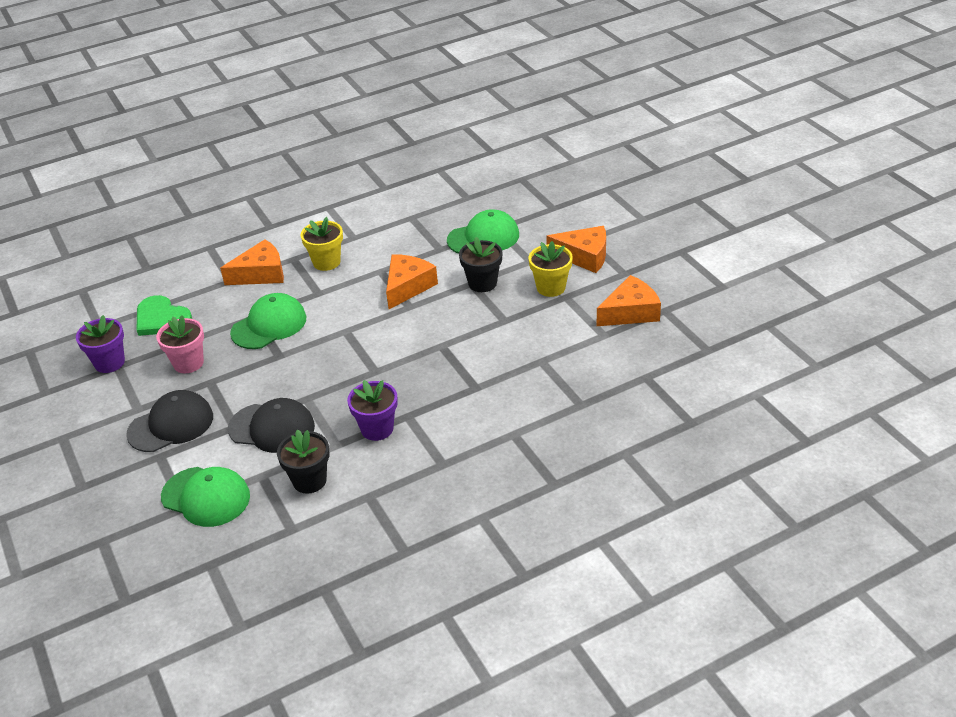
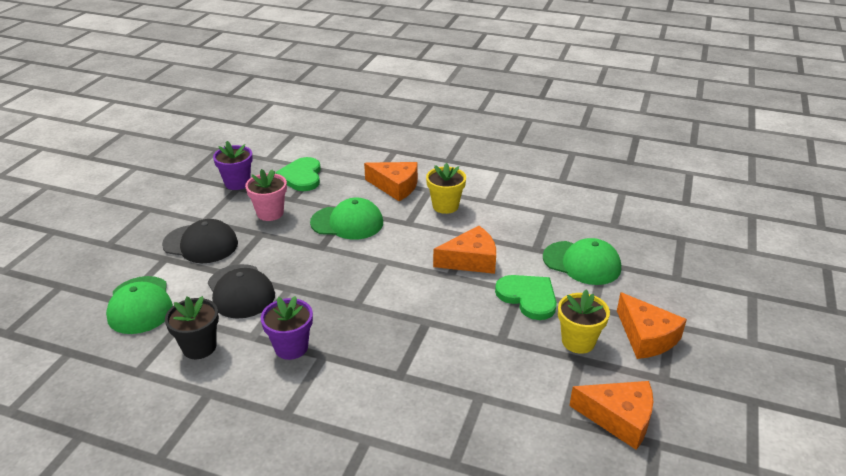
camera: 45 degrees right, 5 degrees down
black flower pot [459,237,502,292] -> green heart [495,275,557,320]

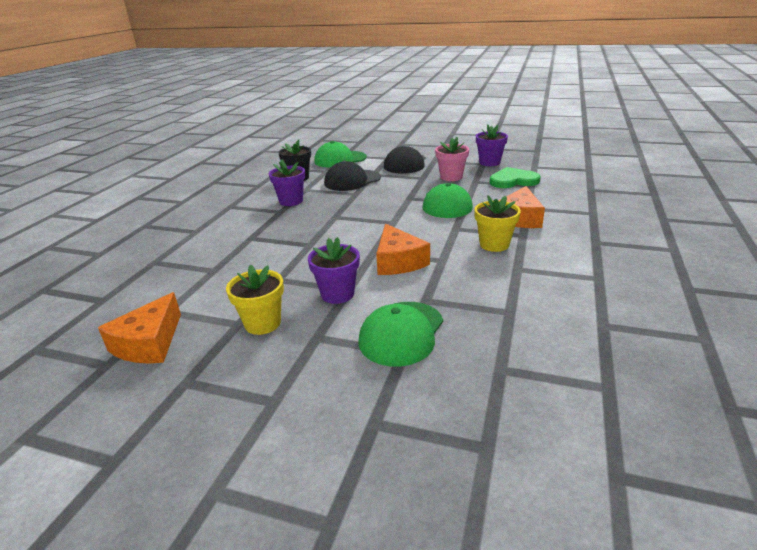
camera: 90 degrees right, 5 degrees down
green heart [495,275,557,320] -> purple flower pot [308,237,360,304]
orange cheese [617,292,687,359] -> none

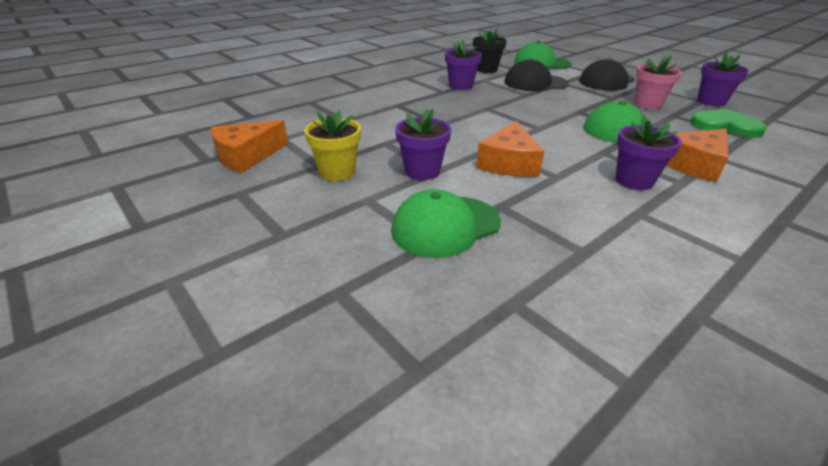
camera: 30 degrees right, 5 degrees up
yellow flower pot [474,195,521,252] -> purple flower pot [615,115,682,190]

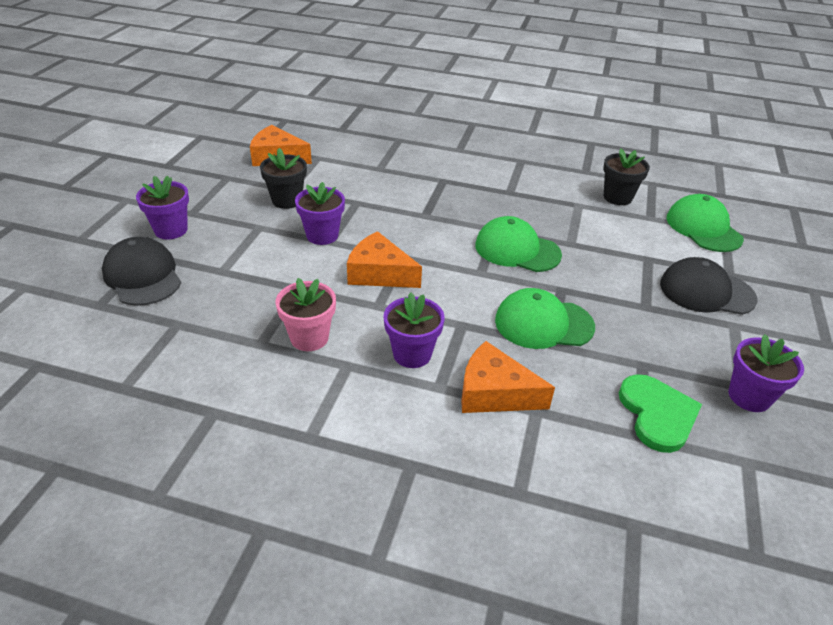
camera: 55 degrees right, 5 degrees up
yellow flower pot [304,110,361,181] -> black flower pot [260,148,307,209]
green cap [391,189,501,258] -> green cap moved to [475,216,562,272]
purple flower pot [445,40,482,90] -> purple flower pot moved to [136,176,189,239]
orange cheese [476,121,544,177] -> orange cheese turned 45 degrees clockwise [347,231,422,288]
black cap [504,59,569,91] -> black cap moved to [102,237,181,306]
pink flower pot [634,56,682,109] -> pink flower pot moved to [276,278,336,351]

